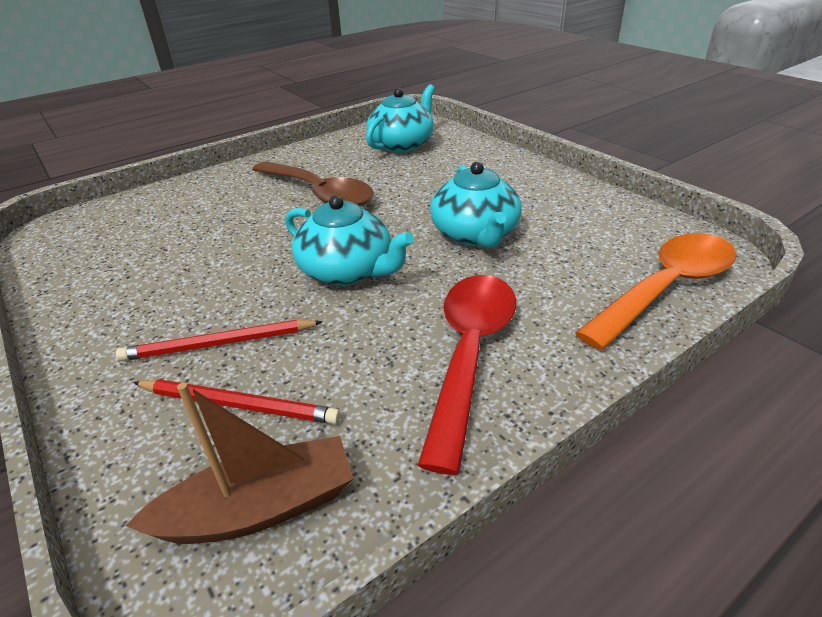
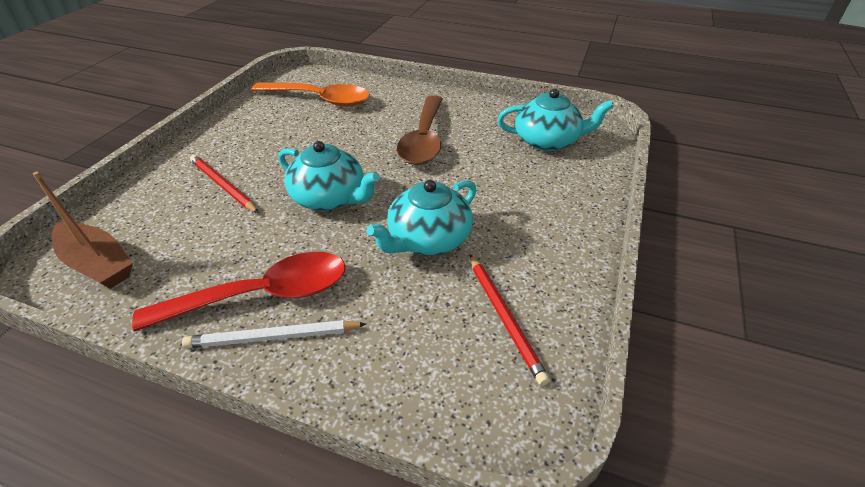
camera: 55 degrees right, 5 degrees up
red pencil [133,379,341,424] -> red pencil moved to [470,254,550,386]
turquoise teapot [285,195,414,285] -> turquoise teapot turned 60 degrees counterclockwise [278,141,380,211]
orange spoon [575,233,737,350] -> orange spoon moved to [252,82,370,107]
none -> white pencil [182,320,366,348]

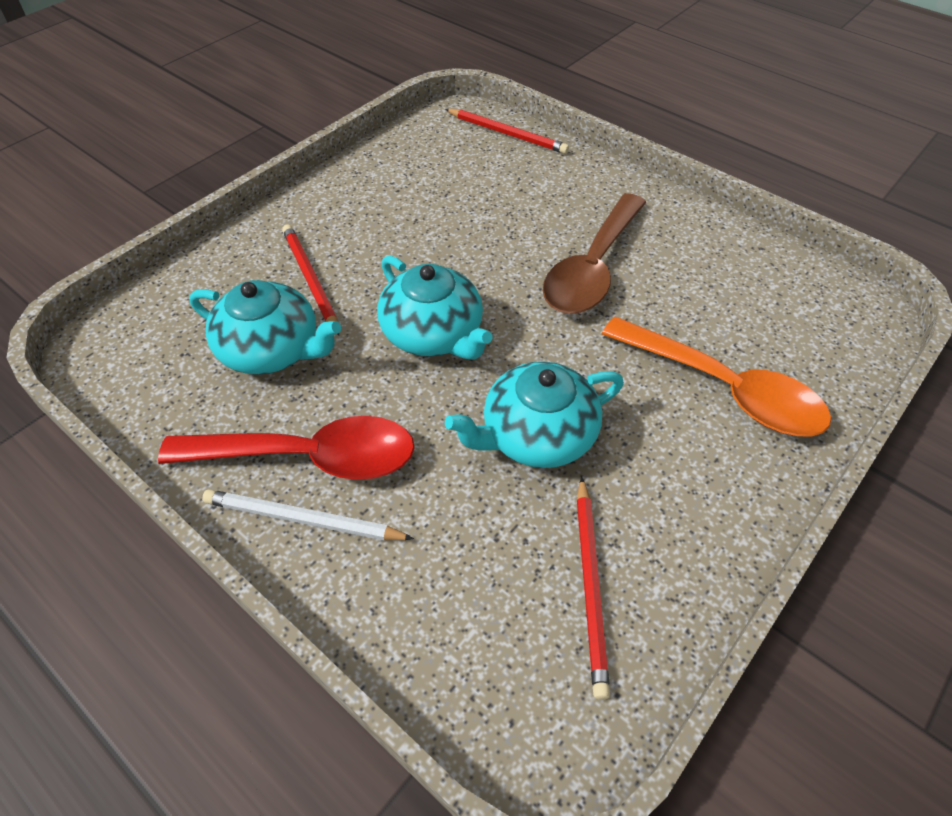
camera: 20 degrees right, 10 degrees up
brown boat [33,172,133,289] -> none
orange spoon [252,82,370,107] -> orange spoon moved to [602,317,831,437]
turquoise teapot [497,89,614,151] -> turquoise teapot moved to [189,280,341,375]
none -> red pencil [445,109,569,154]

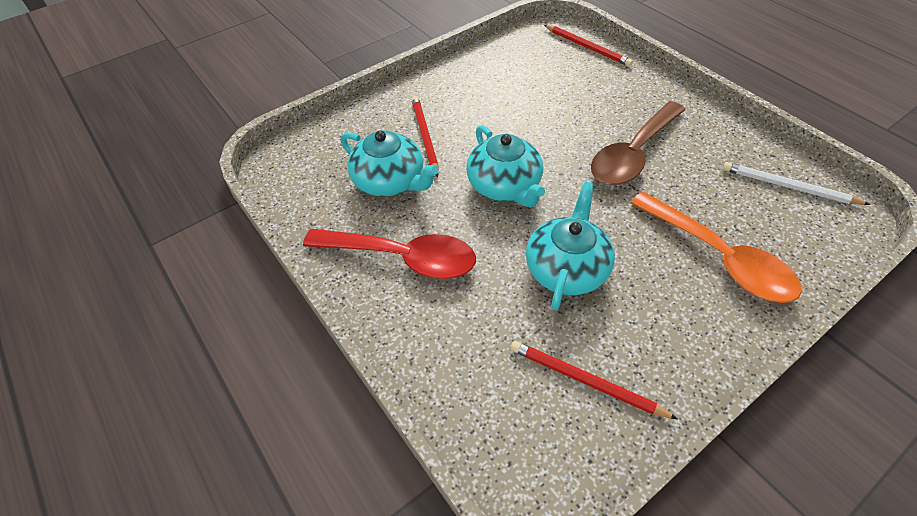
camera: 15 degrees right, 0 degrees up
white pencil [202,489,414,541] -> white pencil moved to [723,162,870,205]
turquoise teapot [445,361,624,468] -> turquoise teapot turned 120 degrees clockwise [526,182,615,310]
red pencil [577,477,610,700] -> red pencil turned 105 degrees clockwise [511,341,678,419]

